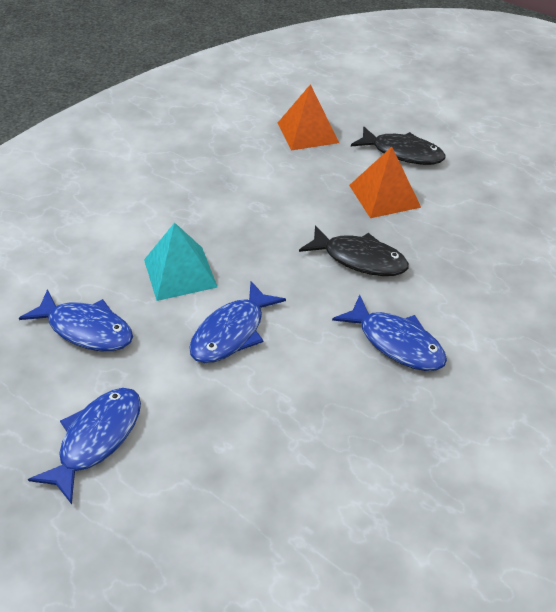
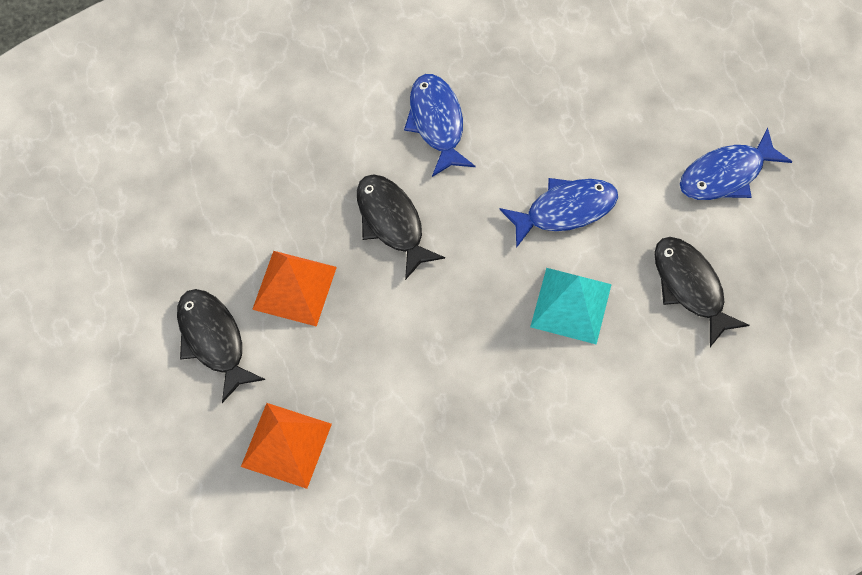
camera: 145 degrees left, 20 degrees up
blue fish [19,289,133,351] -> black fish [654,237,749,347]

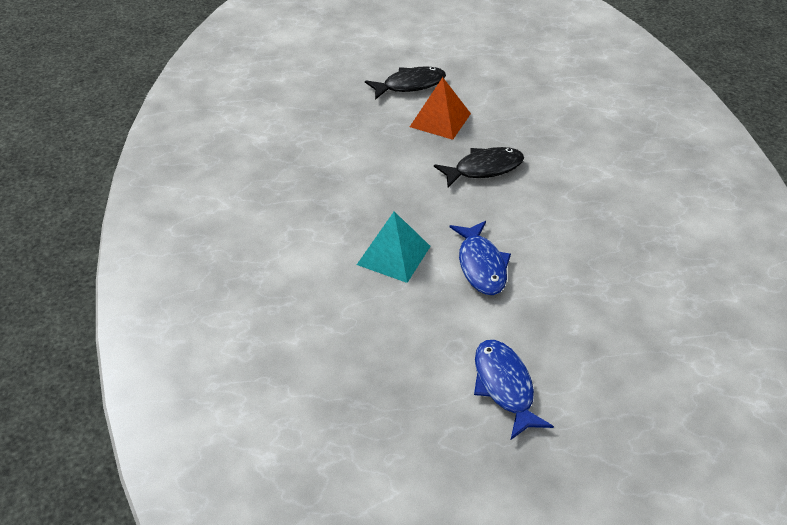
camera: 100 degrees right, 20 degrees down
orange pyramid [241,403,332,489] -> none
blue fish [404,74,475,177] -> none
black fish [654,237,749,347] -> none

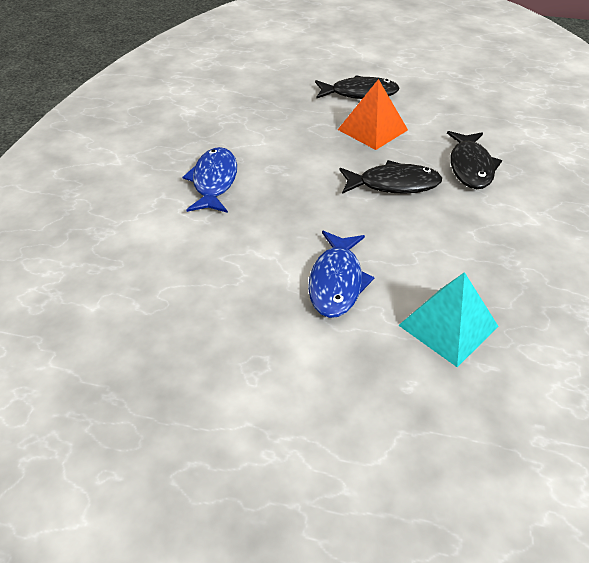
camera: 20 degrees right, 0 degrees up
turquoise pyramid [357,212,431,283] -> turquoise pyramid moved to [398,272,499,367]
blue fish [474,340,554,440] -> blue fish moved to [183,147,237,213]
none -> black fish [447,131,502,189]

